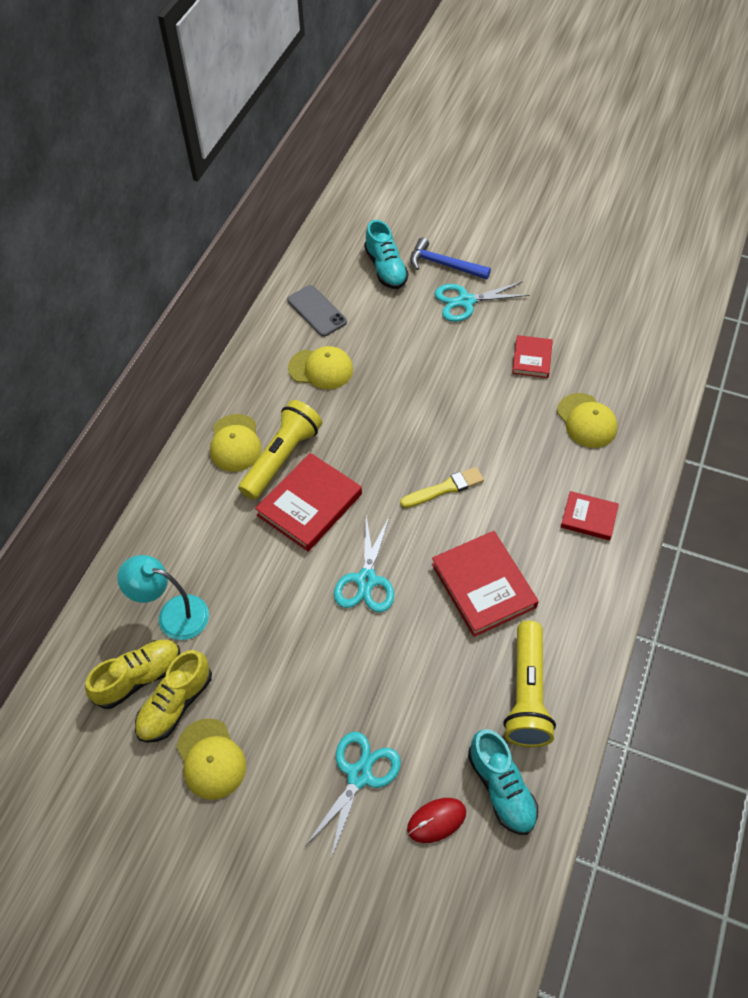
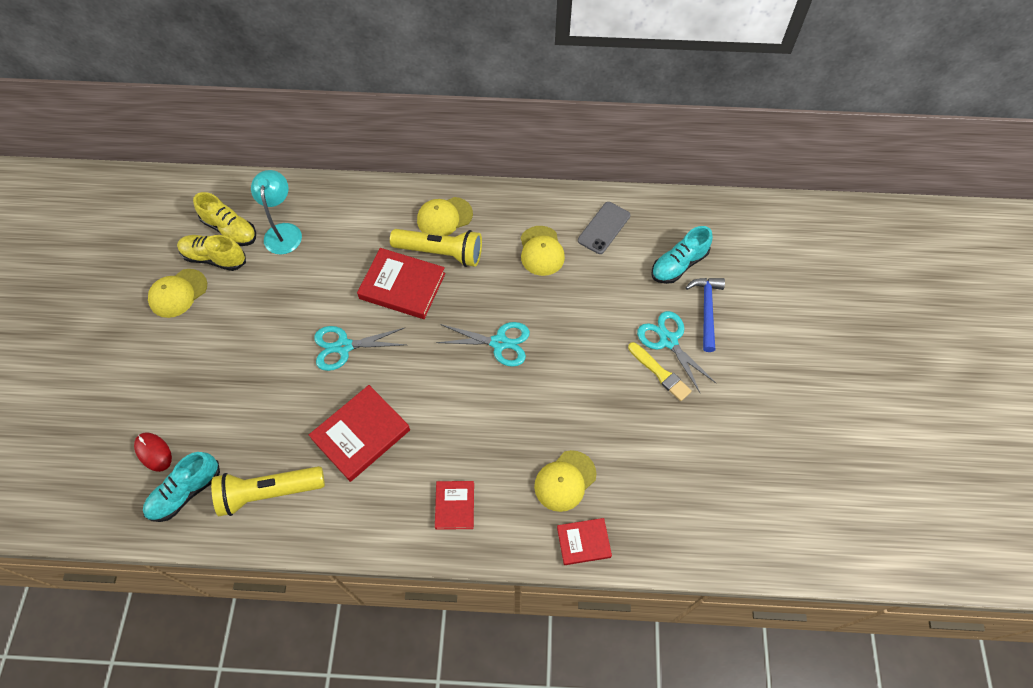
camera: 70 degrees right, 5 degrees up
turquoise scissors [306,732,401,861] -> turquoise scissors moved to [436,322,530,367]
yellow brush [400,467,484,508] -> yellow brush moved to [628,342,692,401]
red book [512,335,553,378] -> red book moved to [557,518,612,565]

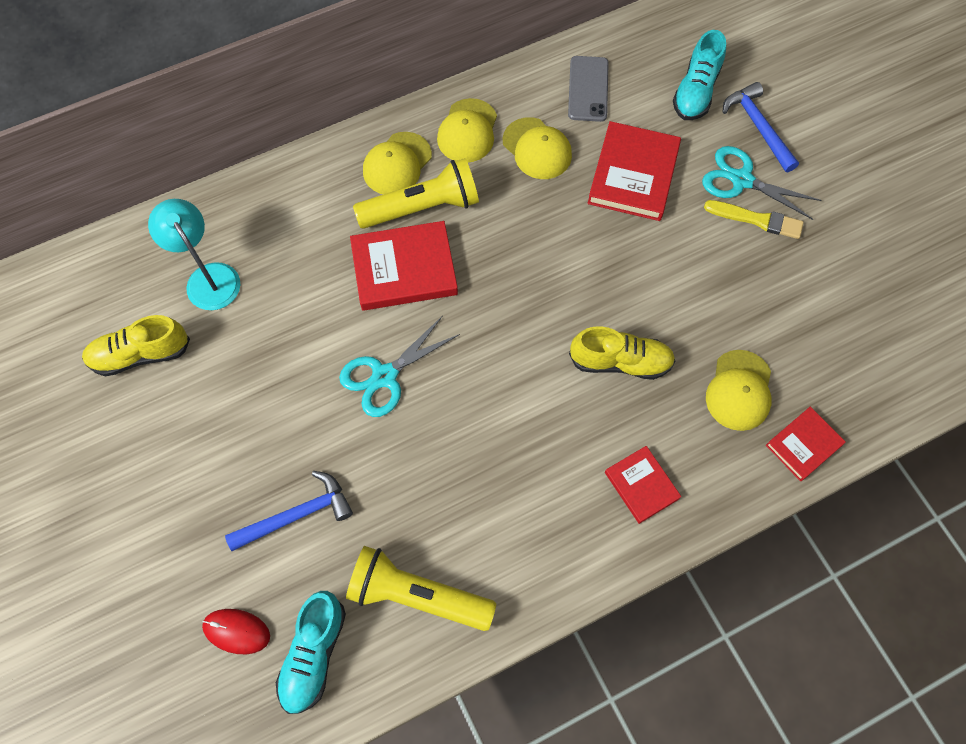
camera: 30 degrees left, 5 degrees up
yellow cap [148,269,207,318] -> yellow cap moved to [437,98,497,162]
yellow shoe [193,192,256,246] -> yellow shoe moved to [569,326,676,380]
yellow flashlight [211,466,325,516] -> yellow flashlight turned 60 degrees clockwise [346,546,496,631]
red book [309,385,410,482] -> red book moved to [588,121,681,221]
turquoise scissors [436,322,530,367] -> none
none -> blue hammer [225,471,353,551]

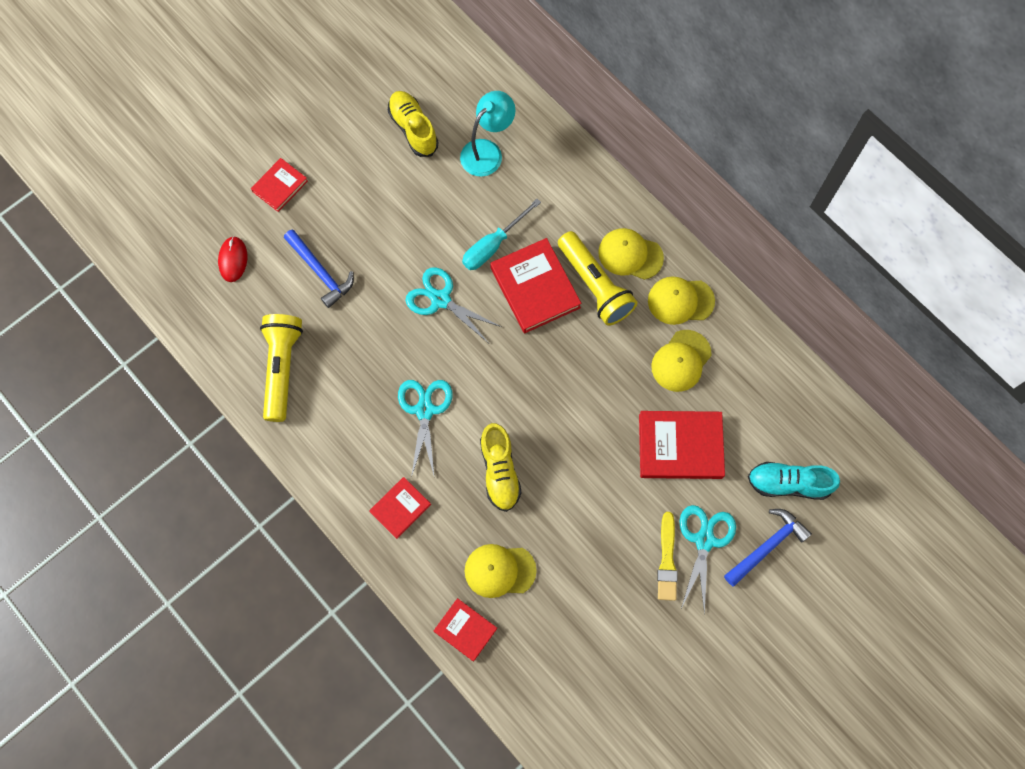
camera: 75 degrees right, 5 degrees up
turquoise shoe [276,591,346,714] -> none
grey phone [568,56,609,122] -> none
none -> red book [251,158,308,212]
none -> turquoise scissors [398,380,452,477]
none -> turquoise screwdriver [462,199,541,270]

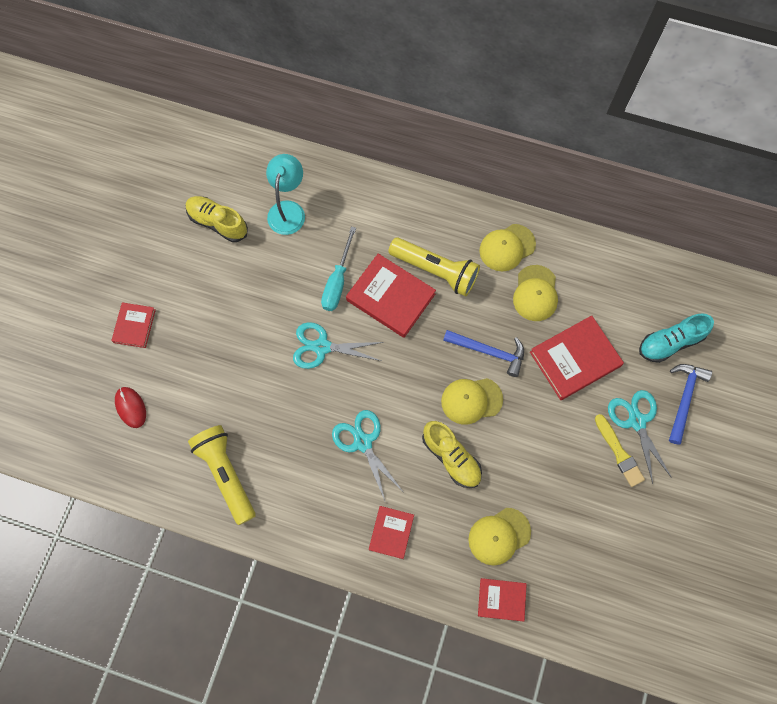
camera: 30 degrees left, 0 degrees up
blue hammer [284,229,354,308] -> blue hammer moved to [443,330,524,377]
yellow cap [598,228,664,280] -> yellow cap moved to [441,378,503,425]

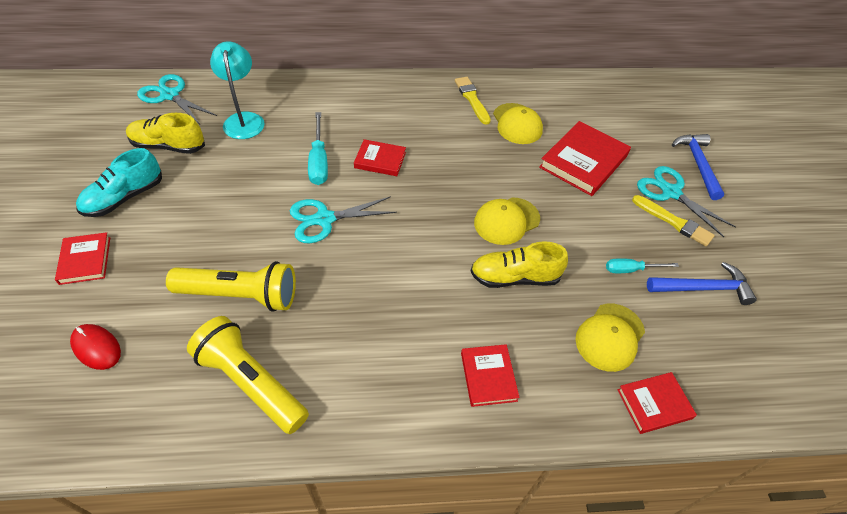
camera: 25 degrees left, 20 degrees down
turquoise scissors [332,410,402,501] -> turquoise scissors moved to [137,74,217,124]
red book [346,253,436,338] -> red book [354,139,406,176], size x0.58
yellow flashlight [388,238,480,297] -> yellow flashlight moved to [166,261,296,312]
yellow shoe [422,421,482,488] -> yellow shoe turned 150 degrees clockwise [471,241,568,288]
blue hammer [443,330,524,377] -> blue hammer moved to [647,262,757,305]
yellow cap [479,224,536,272] -> yellow brush [455,77,491,125]
turquoise shoe [639,313,714,363] -> turquoise shoe moved to [76,148,162,217]
none -> turquoise screwdriver [606,258,679,273]

